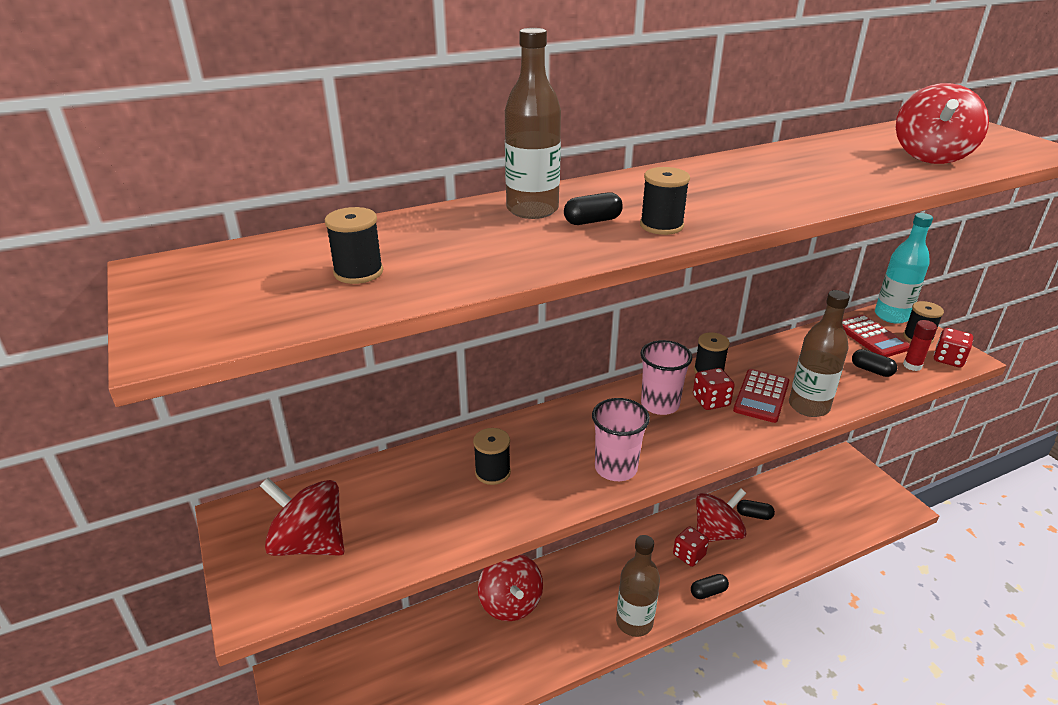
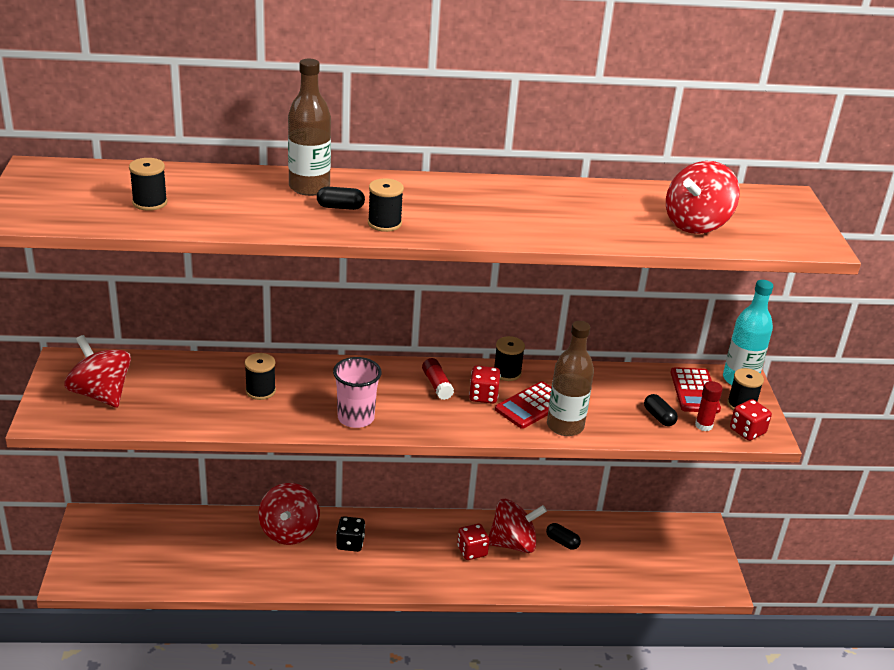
camera: 20 degrees right, 0 degrees up
brown bottle [616,535,660,637] -> none
pink cup [640,340,692,415] -> red glue stick [422,358,454,400]
black capsule [691,574,729,599] -> none
none -> black dice [336,516,365,552]

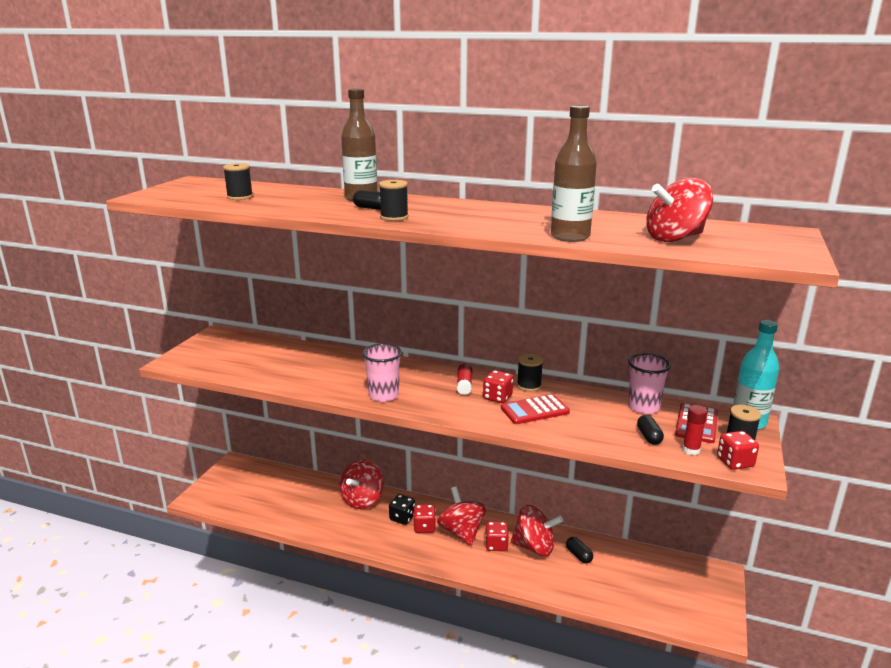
camera: 25 degrees right, 10 degrees down
red spinning top [64,335,131,408] -> red spinning top moved to [437,487,487,546]
black spool [245,353,276,400] -> none
brown bottle [547,321,594,436] -> brown bottle moved to [551,105,597,242]
none -> red dice [413,504,436,533]
none -> pink cup [628,354,671,414]

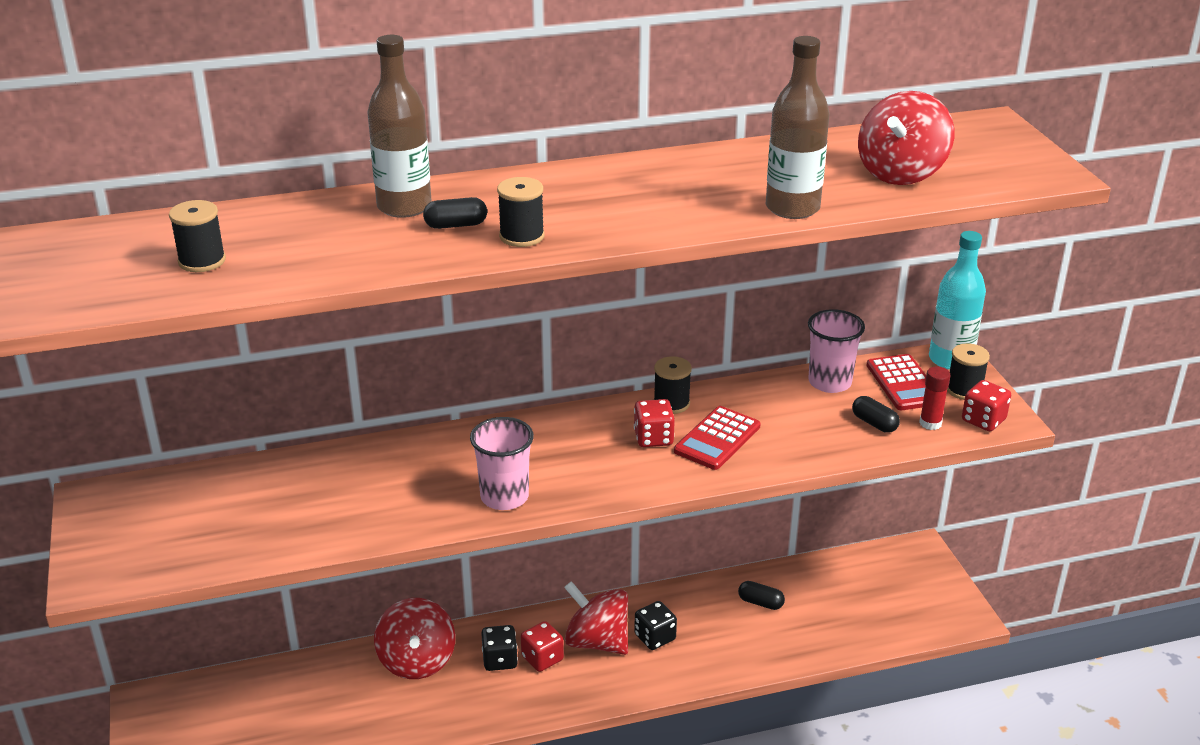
camera: 35 degrees left, 10 degrees up
red glue stick [457,363,472,395] -> none
red dice [485,522,509,551] -> black dice [634,601,677,650]
red spinning top [511,505,563,556] -> none

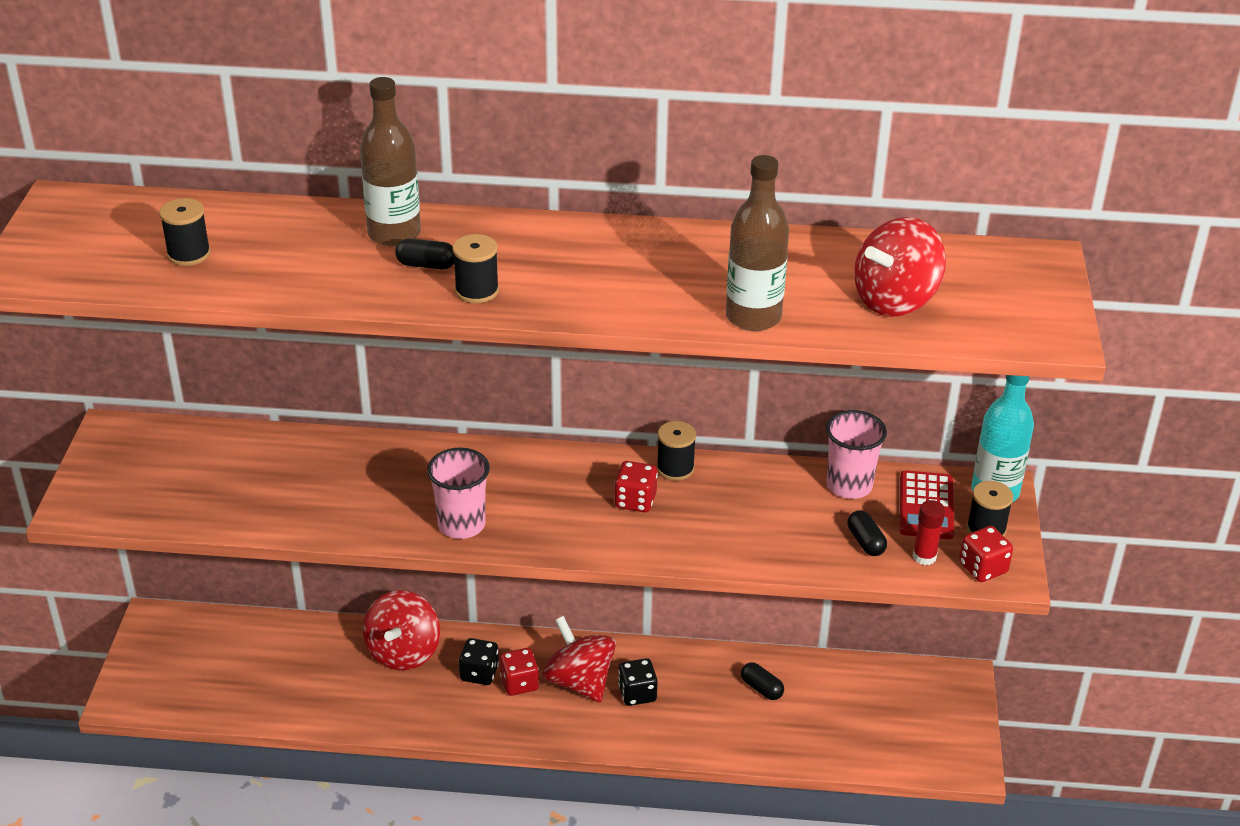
camera: 20 degrees right, 5 degrees up
red calculator [674,406,761,470] -> none

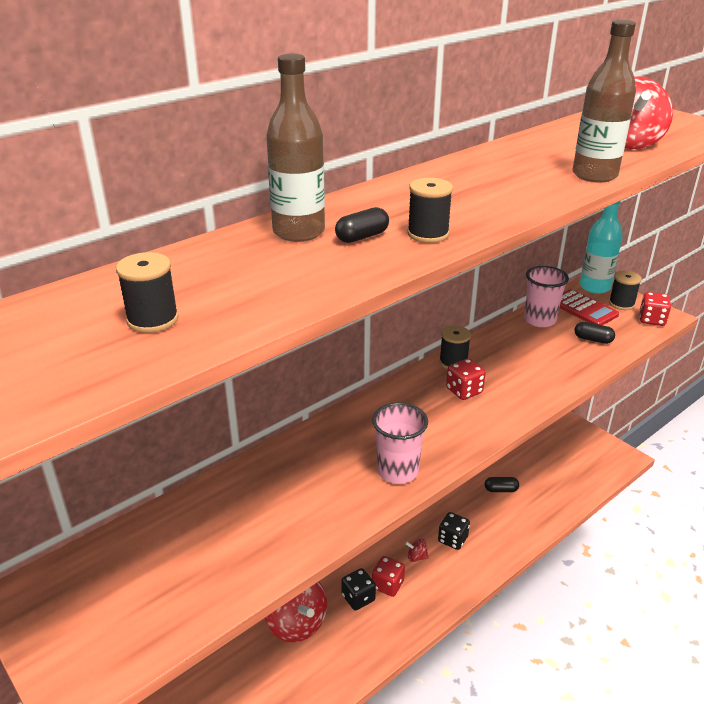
camera: 45 degrees left, 5 degrees down
red spinning top [543,616,616,703] -> red spinning top [405,539,429,562], size x0.42
red glue stick [913,500,945,565] -> none

